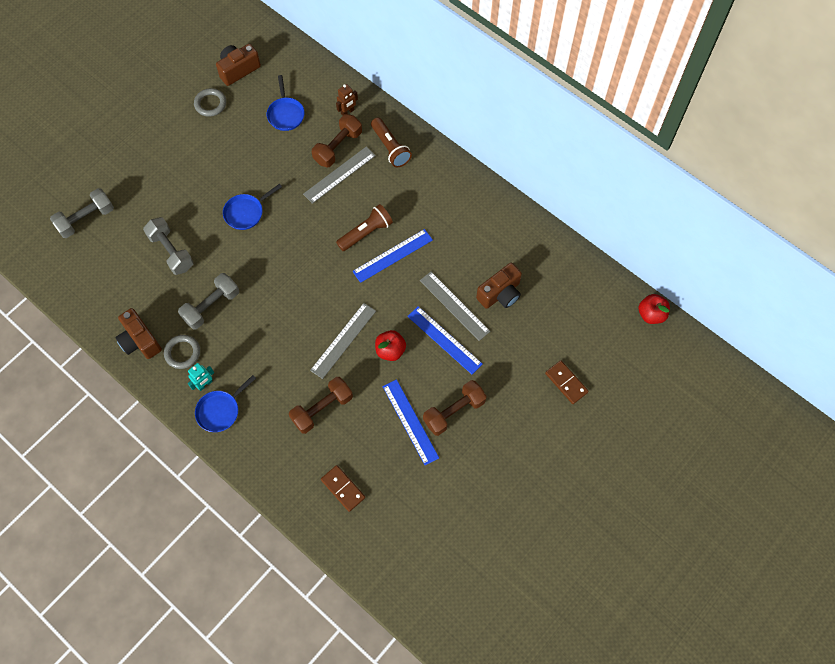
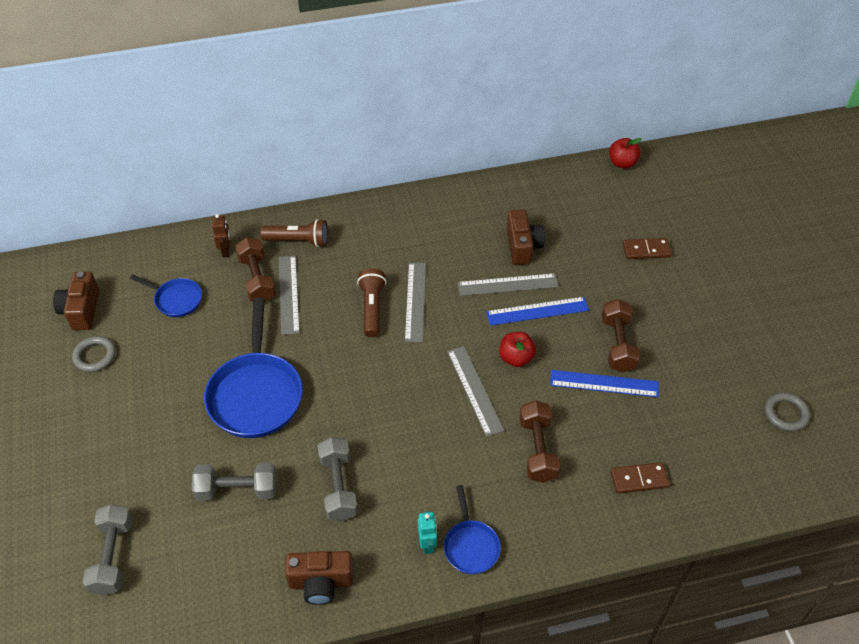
camera: 55 degrees left, 15 degrees down
grey ring [164,335,200,369] -> grey ring moved to [765,392,810,431]
blue pan [223,184,282,230] -> blue pan [204,298,303,438], size x1.90
blue ruler [352,229,433,283] -> grey ruler [405,263,426,342]

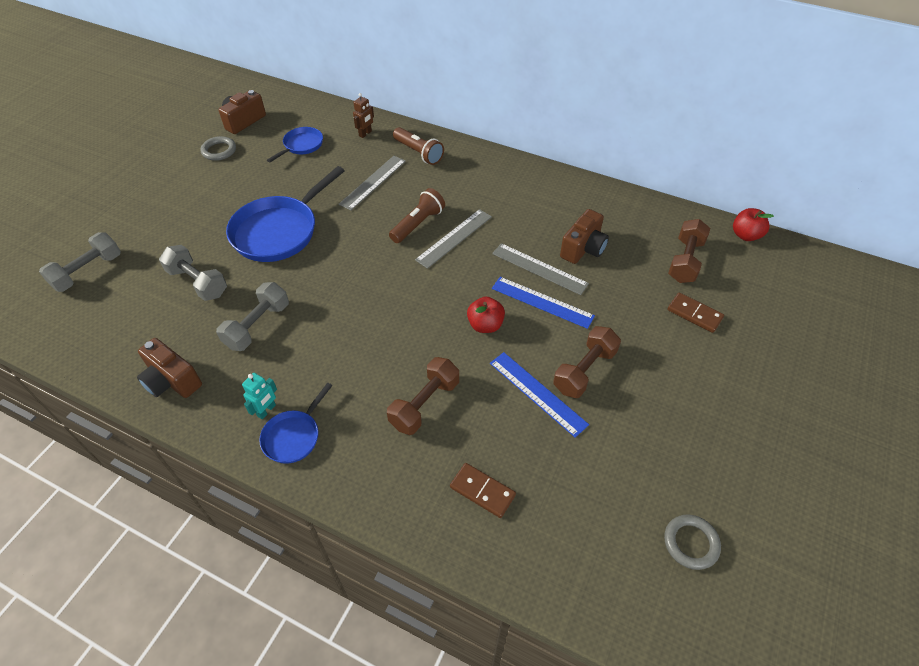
camera: 40 degrees right, 0 degrees up
blue pan [130,274,202,317] -> blue pan turned 120 degrees counterclockwise [267,127,323,163]
brown dumbbell [235,237,276,303] -> brown dumbbell moved to [668,219,710,283]
grey ruler [447,346,504,437] -> none

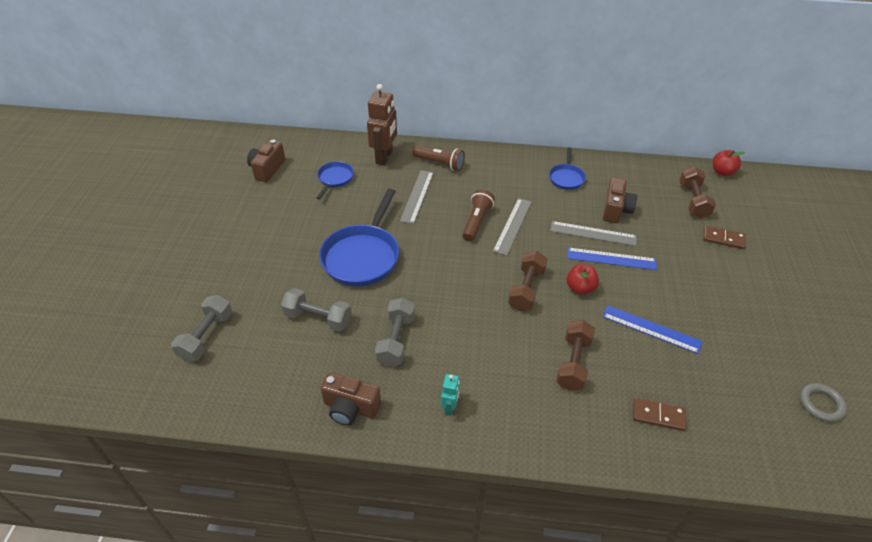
camera: 20 degrees left, 5 degrees down
grey ring [201,136,236,161] -> none
blue pan [259,382,333,464] -> blue pan moved to [549,147,586,190]
brown robot [353,93,374,138] -> brown robot [367,84,397,165], size x2.02
brown dumbbell [553,326,621,398] -> brown dumbbell moved to [508,251,548,311]

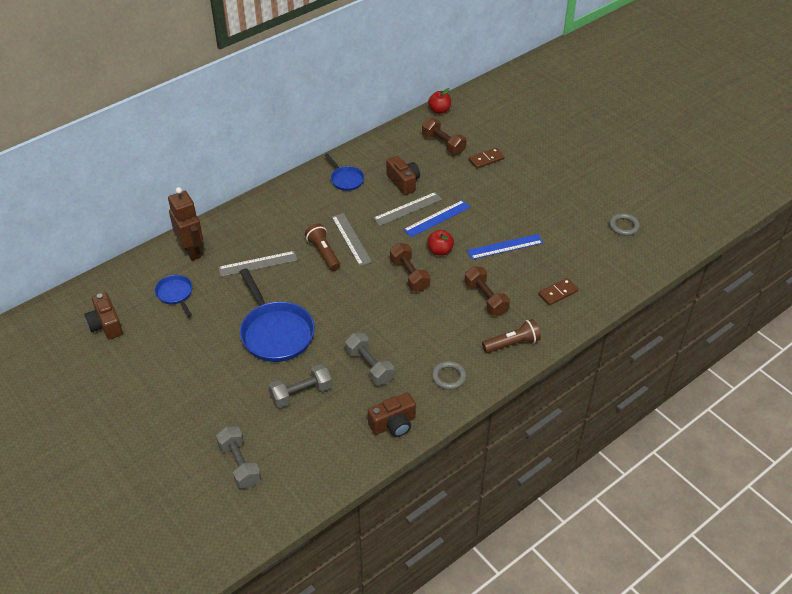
camera: 45 degrees left, 0 degrees up
grey ruler [400,170,434,224] -> grey ruler turned 75 degrees counterclockwise [218,251,297,277]
brown flashlight [412,146,465,171] -> brown flashlight moved to [482,319,541,353]
turquoise robot [441,374,460,416] -> grey ring [432,361,467,390]

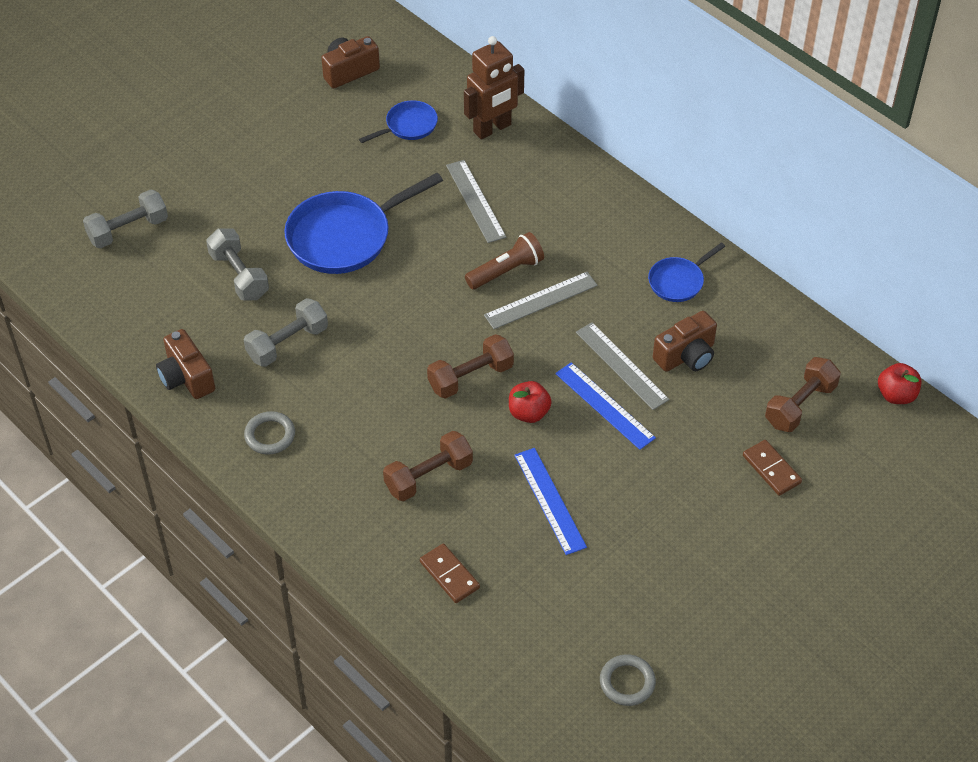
camera: 85 degrees right, 5 degrees up
brown flashlight [482,319,541,353] -> none

